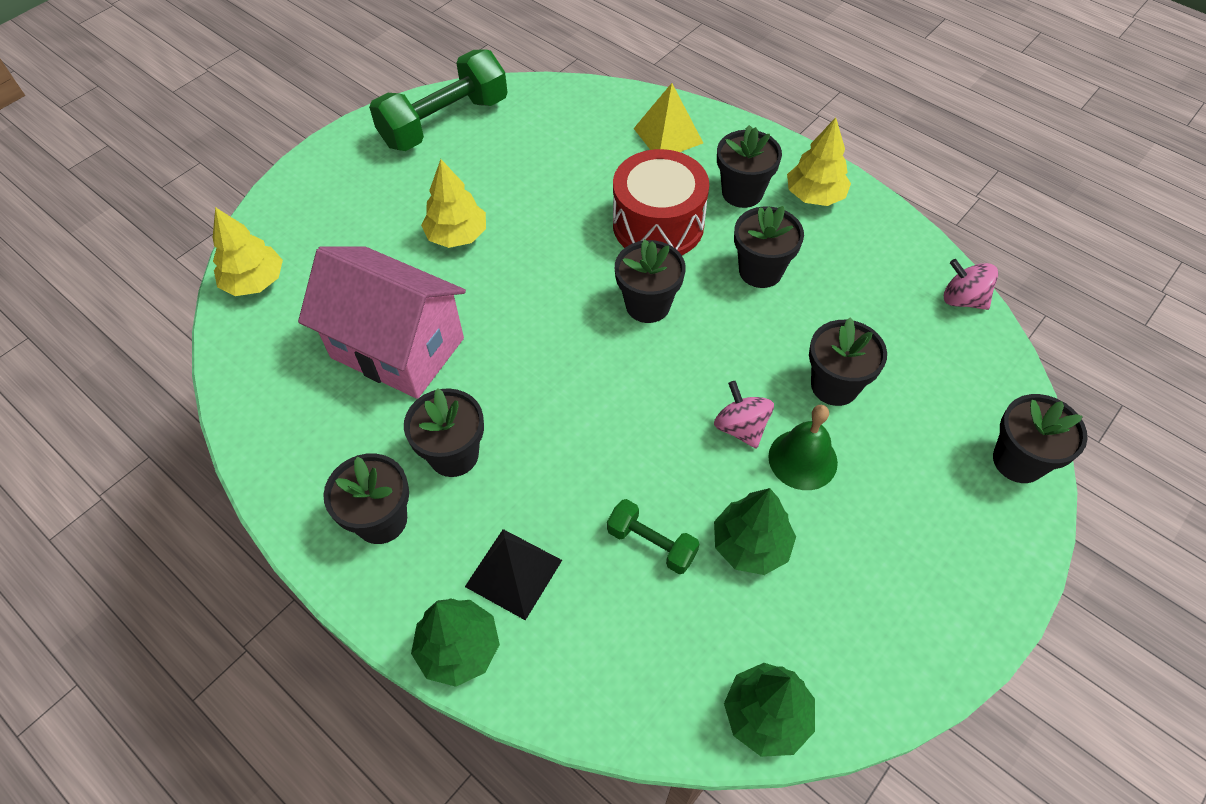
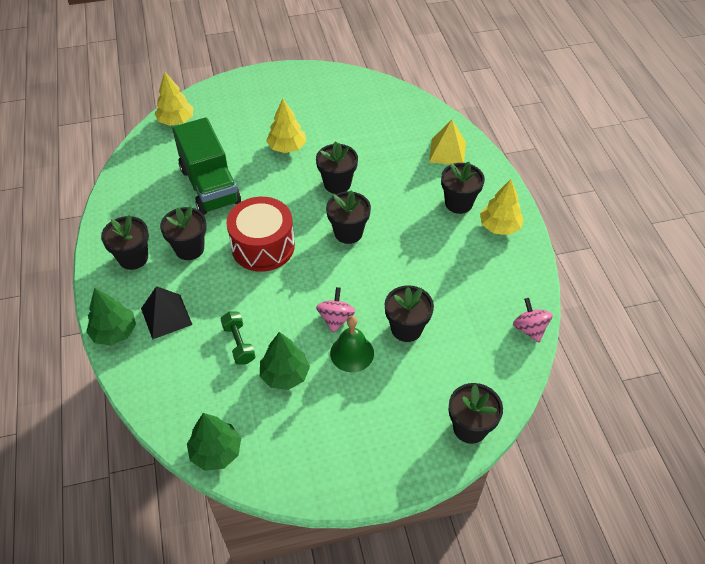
camera: 35 degrees right, 5 degrees down
pink house [298,246,466,399] -> green truck [172,117,241,215]
green dumbbell [369,49,508,151] -> none
red drum [613,149,709,255] -> red drum moved to [226,197,295,272]
black flower pot [734,206,804,288] -> black flower pot moved to [316,141,358,194]

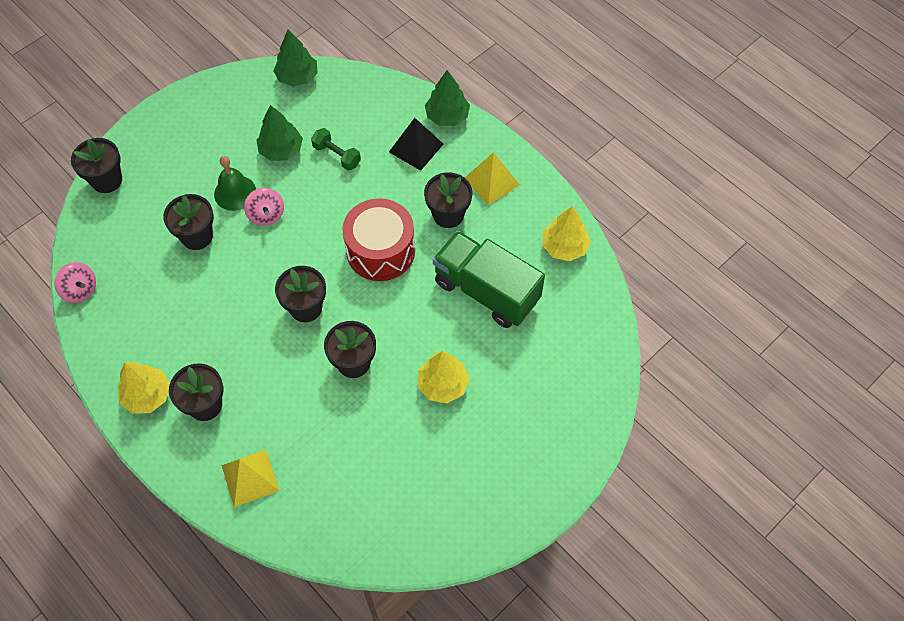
camera: 150 degrees right, 10 degrees up
black flower pot [101,215,149,270] -> yellow pyramid [465,152,520,205]
yellow tree [154,72,193,126] -> yellow tree moved to [542,206,591,261]

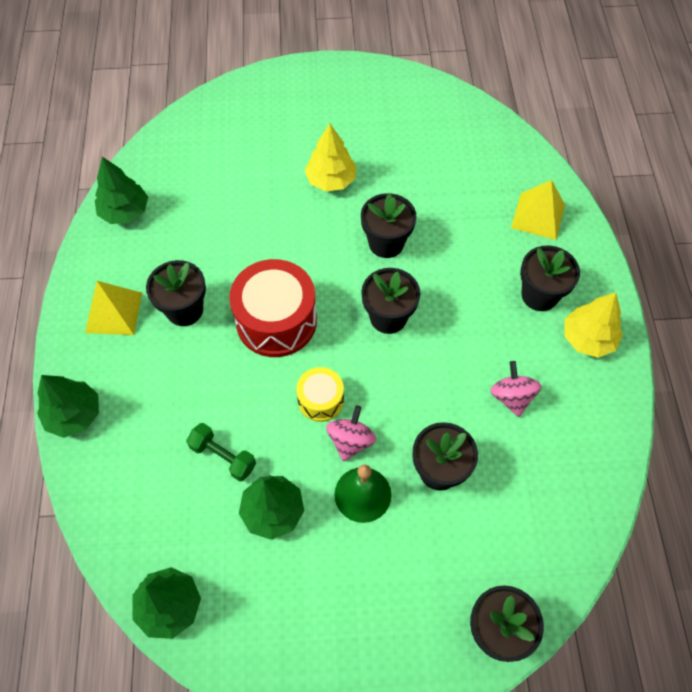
camera: 140 degrees left, 0 degrees up
pink spinning top [54,262,96,303] -> pink spinning top moved to [490,361,541,417]
green dumbbell [311,128,361,170] -> green dumbbell turned 45 degrees counterclockwise [186,423,256,482]
black pyramid [389,118,443,171] -> none
green truck [433,231,545,328] -> none
yellow tree [542,206,591,261] -> green tree [95,157,148,224]
none -> yellow drum [296,367,344,422]

